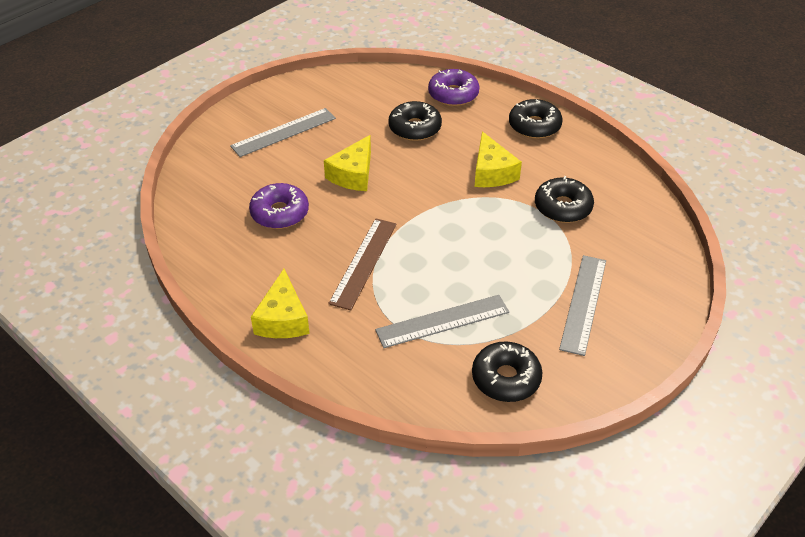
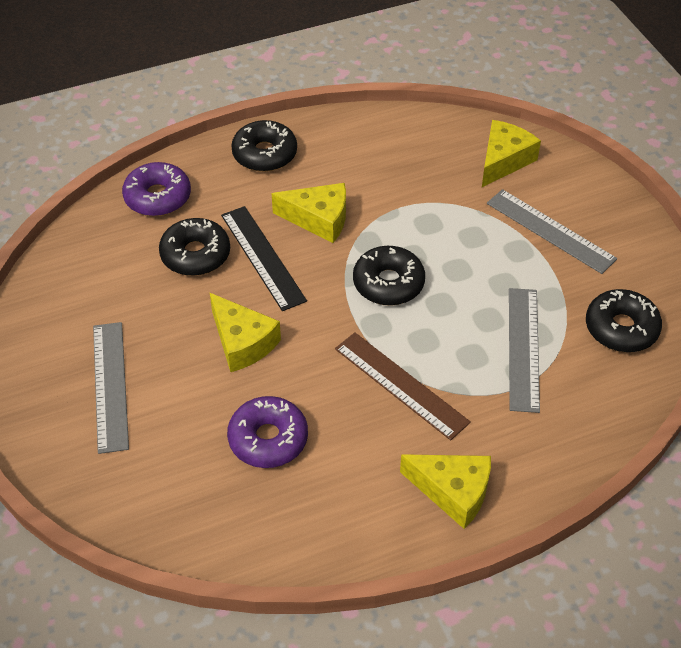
camera: 65 degrees left, 5 degrees up
black donut [535,176,594,223] -> black donut moved to [353,246,425,306]
none -> black ruler [221,206,307,311]
none -> yellow cheese [482,120,541,187]

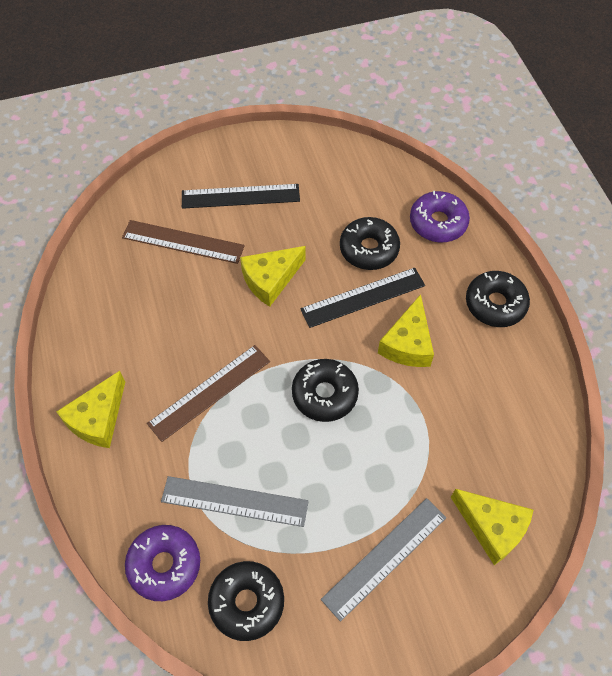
camera: 95 degrees right, 10 degrees up
grey ruler [93,322,129,454] -> black ruler [182,184,300,209]
purple donut [227,396,308,468] -> purple donut moved to [125,525,200,601]
none -> brown ruler [122,220,245,264]

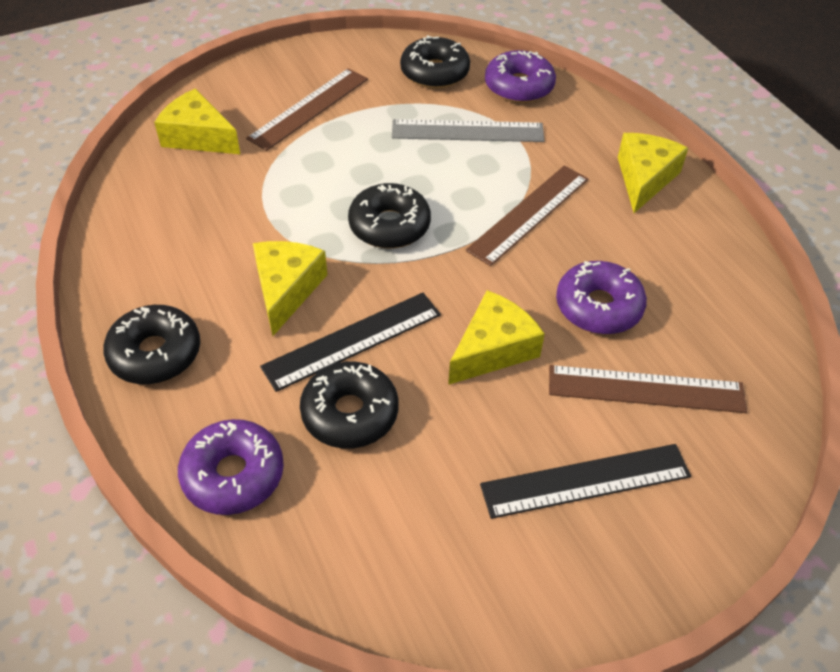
camera: 170 degrees right, 10 degrees down
grey ruler [321,498,446,622] -> brown ruler [246,68,368,151]
none -> purple donut [556,261,647,334]

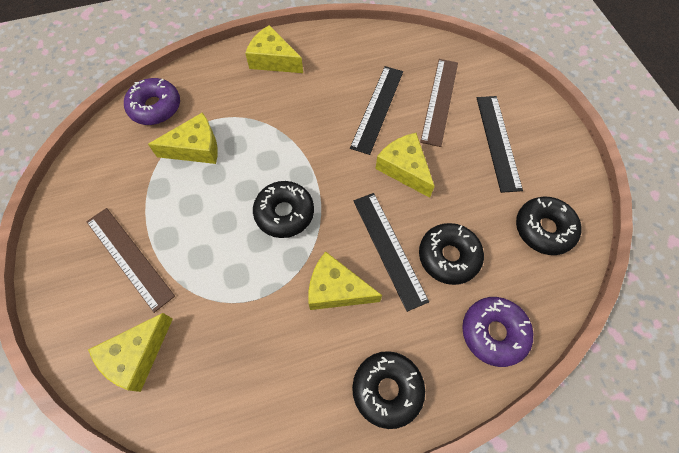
camera: 80 degrees left, 15 degrees up
grey ruler [392,119,544,142] -> yellow cheese [148,112,218,164]
black donut [400,35,470,89] -> black donut moved to [516,197,582,255]
brown ruler [466,166,588,266] -> none
purple donut [556,261,647,334] -> black ruler [350,66,403,155]

